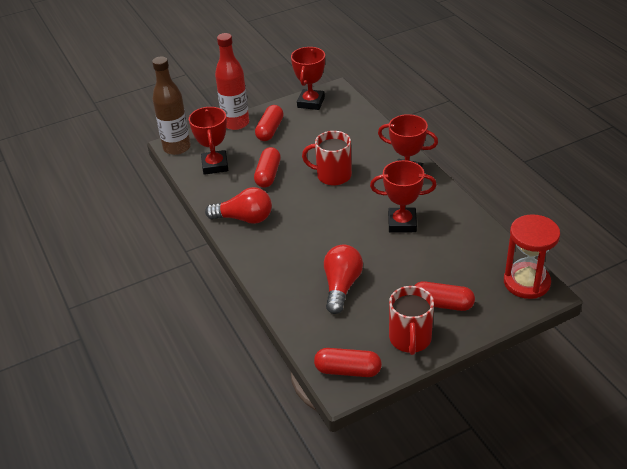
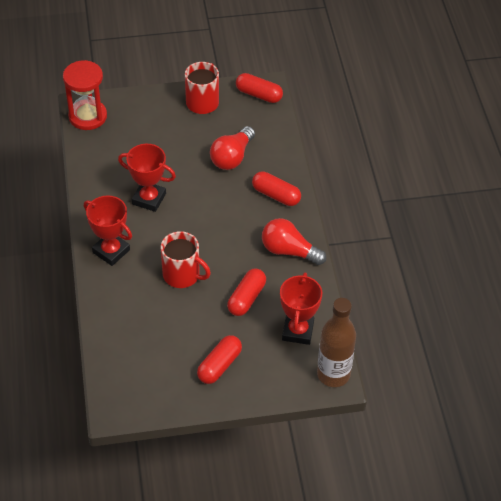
camera: 165 degrees left, 10 degrees up
red bottle [215,33,249,130] -> none
red trophy [291,47,325,110] -> none
red capsule [414,281,475,311] -> red capsule moved to [252,172,301,206]

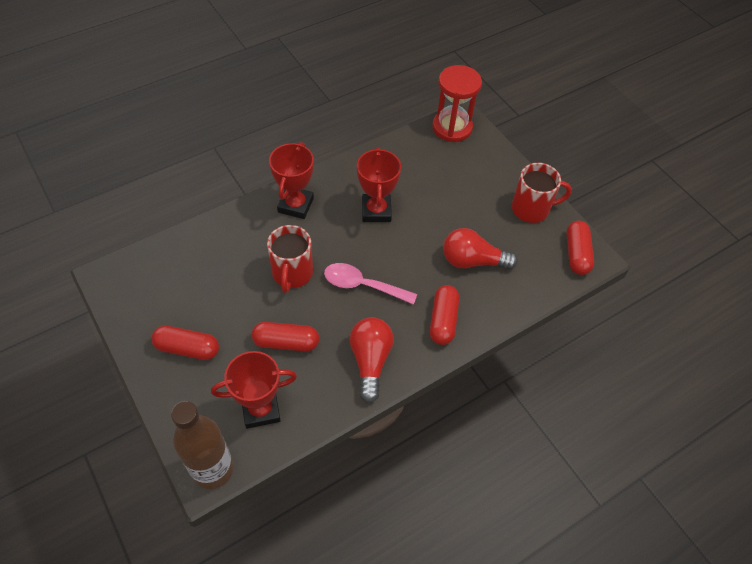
camera: 65 degrees right, 5 degrees up
none -> pink spoon [324,263,417,305]

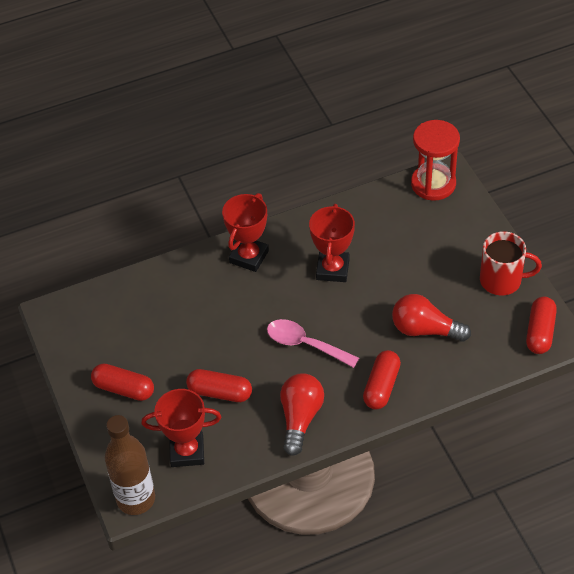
camera: 15 degrees right, 5 degrees down
red mug [267,225,313,293] -> none

